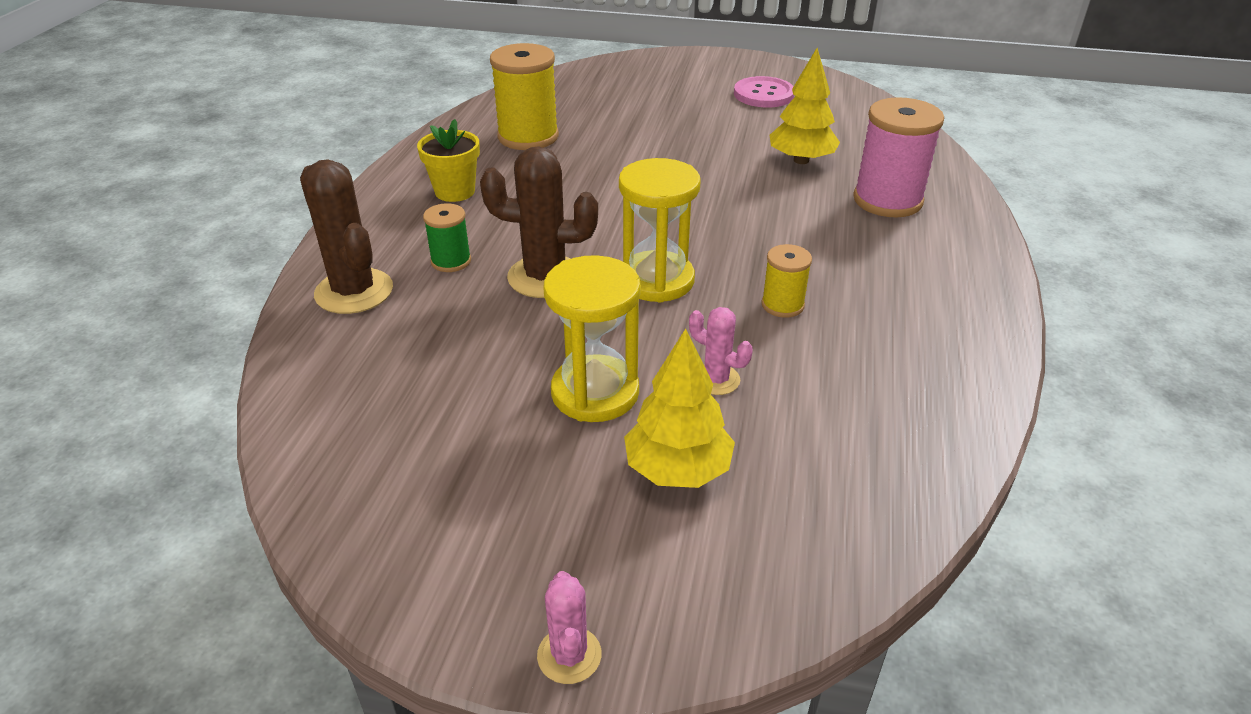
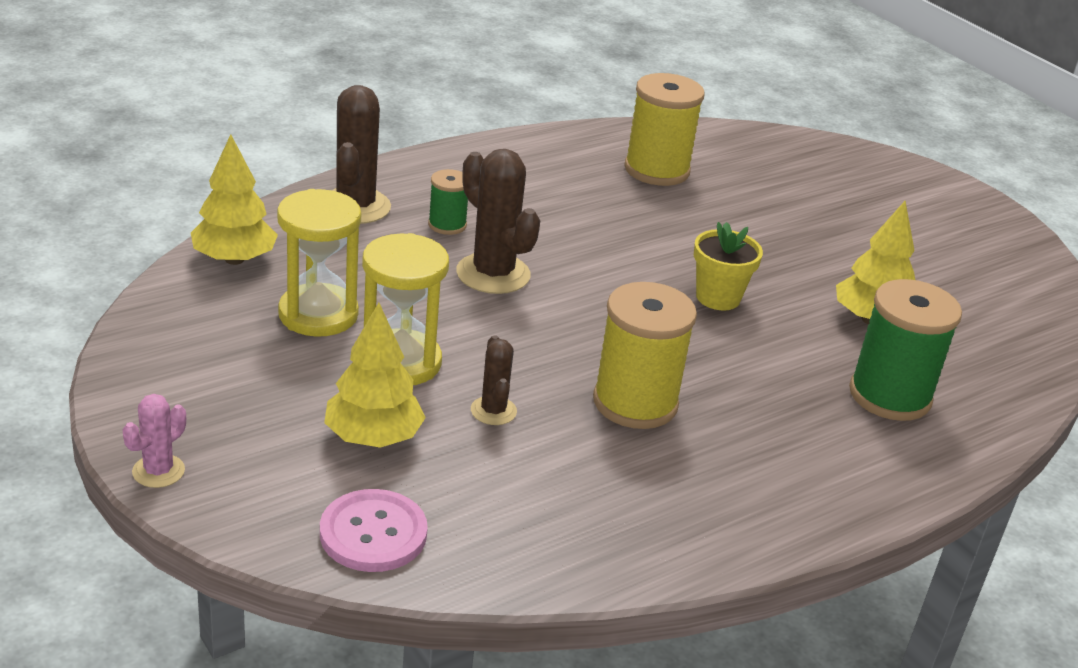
camera: 40 degrees right, 5 degrees down
yellow flower pot [417,119,480,202] -> yellow flower pot moved to [694,222,763,310]
yellow hourglass [619,158,700,303] -> yellow hourglass moved to [277,189,361,337]
pink cactus [689,307,753,395] -> brown cactus [471,335,517,425]
pink button [734,76,794,107] -> pink button moved to [320,489,428,572]
yellow spool [761,244,812,318] -> yellow spool [593,282,697,429], size x1.88
pink spool [853,97,944,217] -> green spool [849,279,962,421]
none -> yellow tree [191,134,278,265]

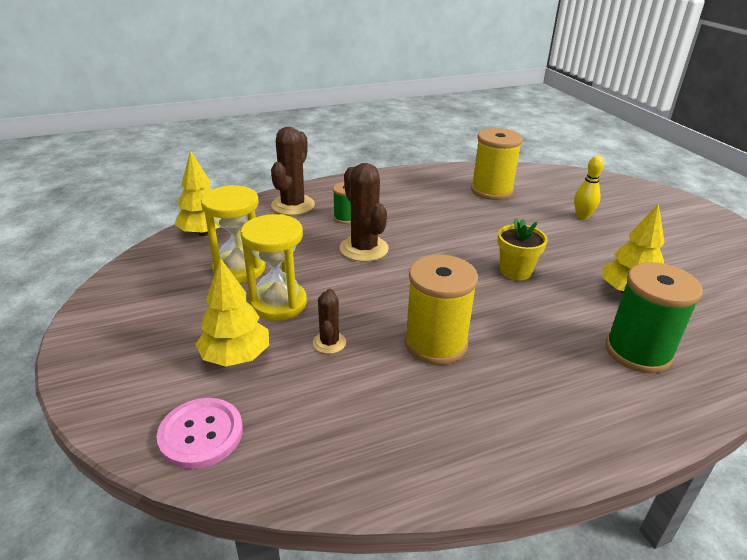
camera: 15 degrees right, 0 degrees up
pink cactus [122,394,186,488] -> none
none -> yellow bowling pin [574,156,604,220]

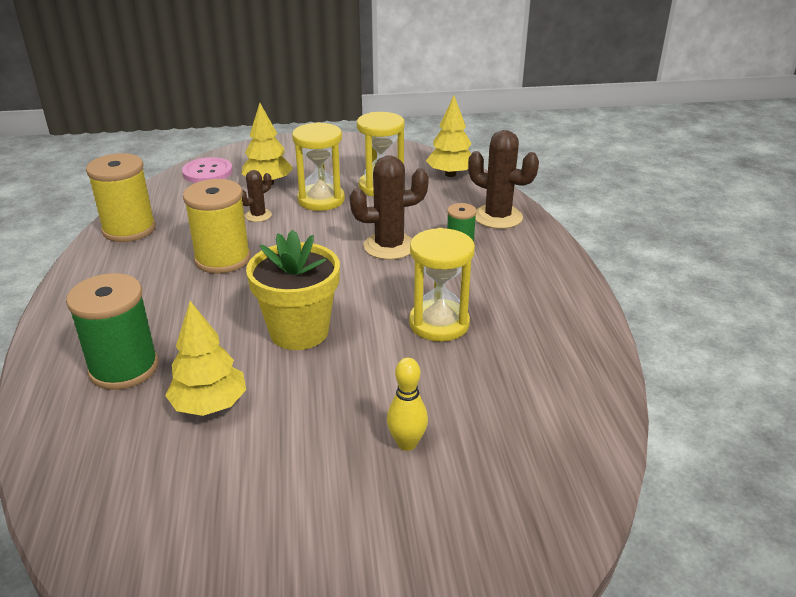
camera: 105 degrees right, 0 degrees up
brown cactus [313,289,346,354] -> brown cactus turned 60 degrees counterclockwise [242,170,272,222]
yellow spool [471,128,523,200] -> yellow spool moved to [86,153,156,242]
yellow flower pot [498,218,548,281] -> yellow flower pot [246,230,340,350], size x1.58
none -> yellow hourglass [409,228,475,342]

